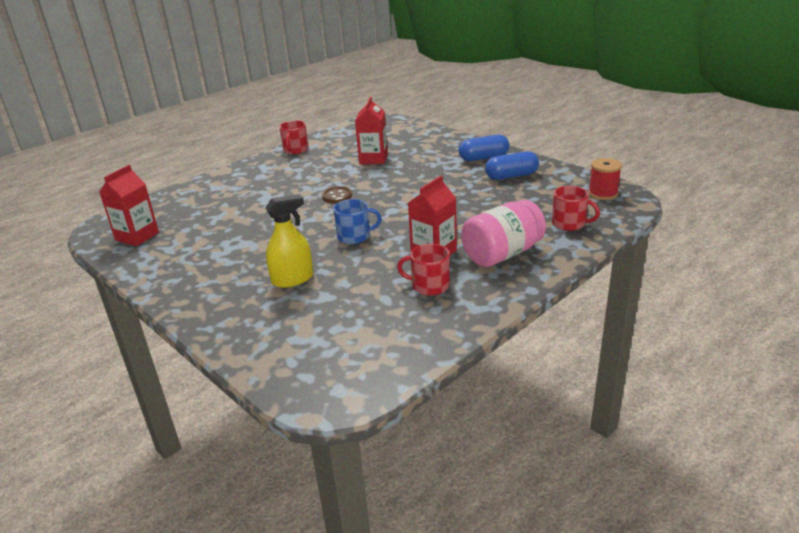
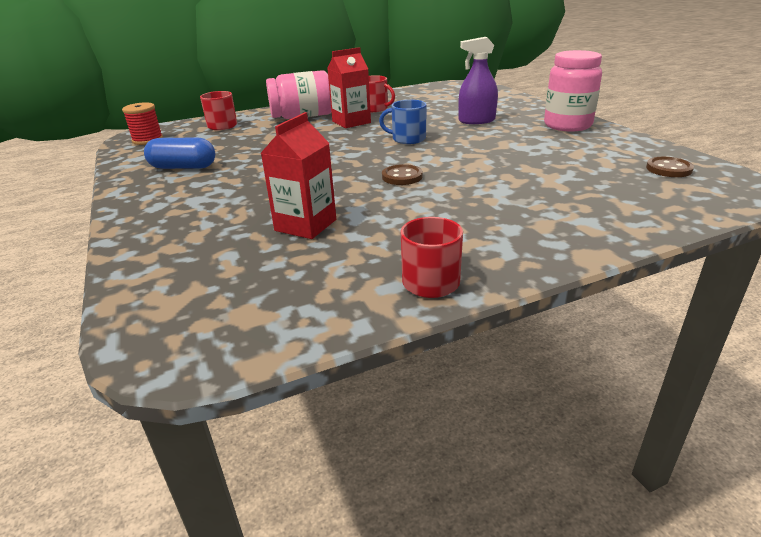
camera: 160 degrees left, 0 degrees up
red carton [99,165,159,246] -> brown button [646,157,694,177]
yellow spray bottle [265,194,313,288] -> purple spray bottle [458,37,498,124]
blue capsule [458,134,509,161] -> none
none -> pink jar [544,50,602,131]

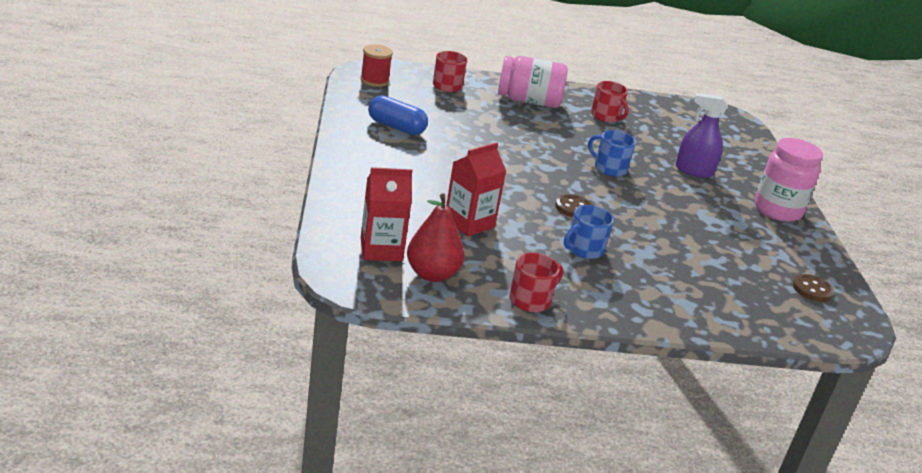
camera: 15 degrees right, 0 degrees up
red carton [327,47,371,128] -> red carton moved to [361,167,412,261]
none -> red pear [407,193,464,282]
none -> blue mug [564,205,614,259]

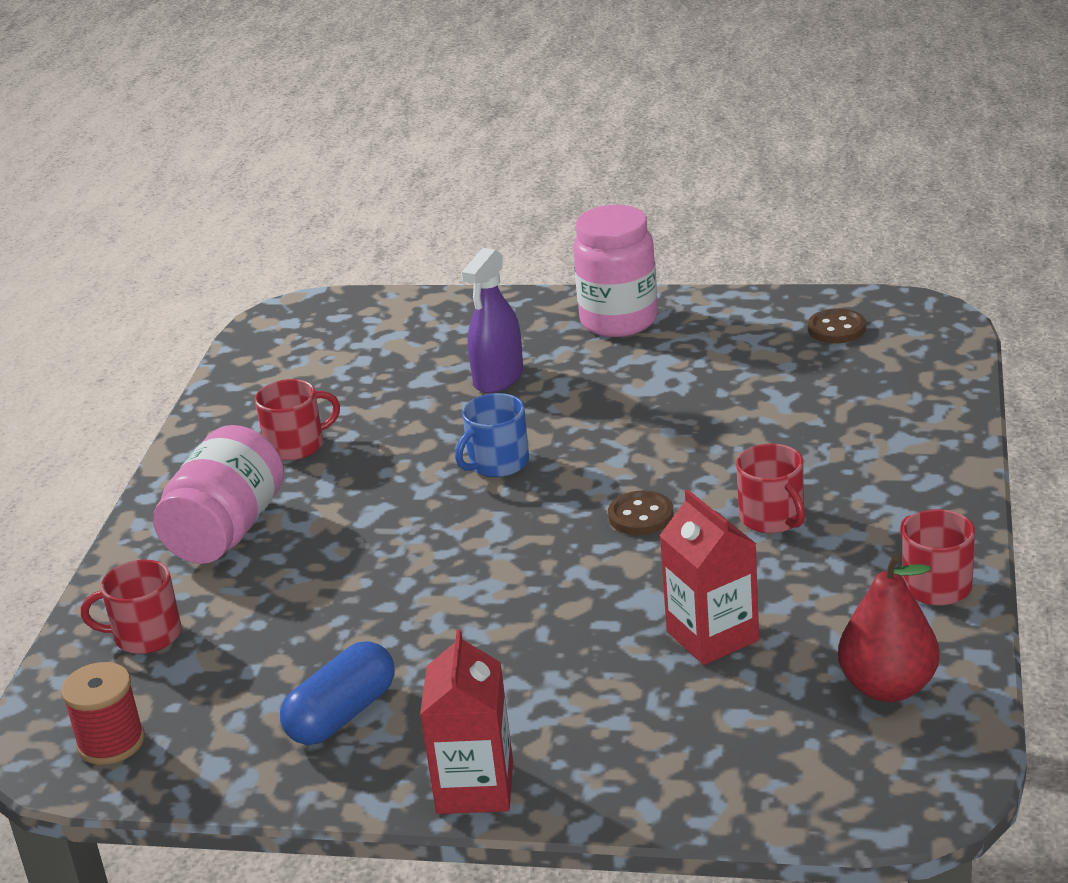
camera: 70 degrees left, 0 degrees up
red carton [361,167,412,261] -> red carton moved to [420,629,513,814]
blue mug [564,205,614,259] -> red mug [736,443,805,534]

